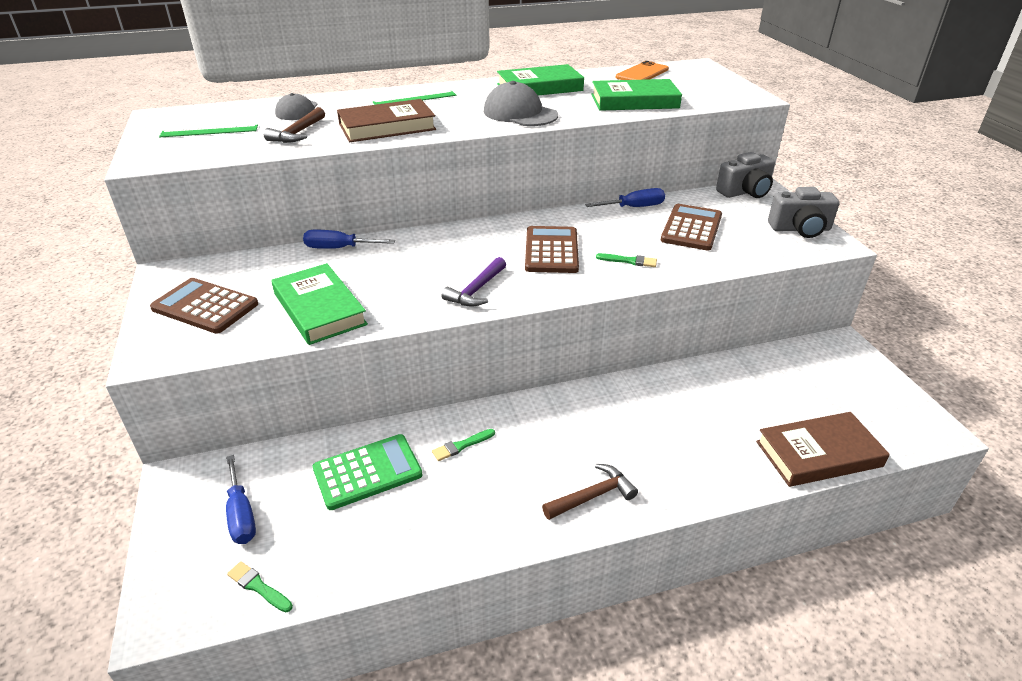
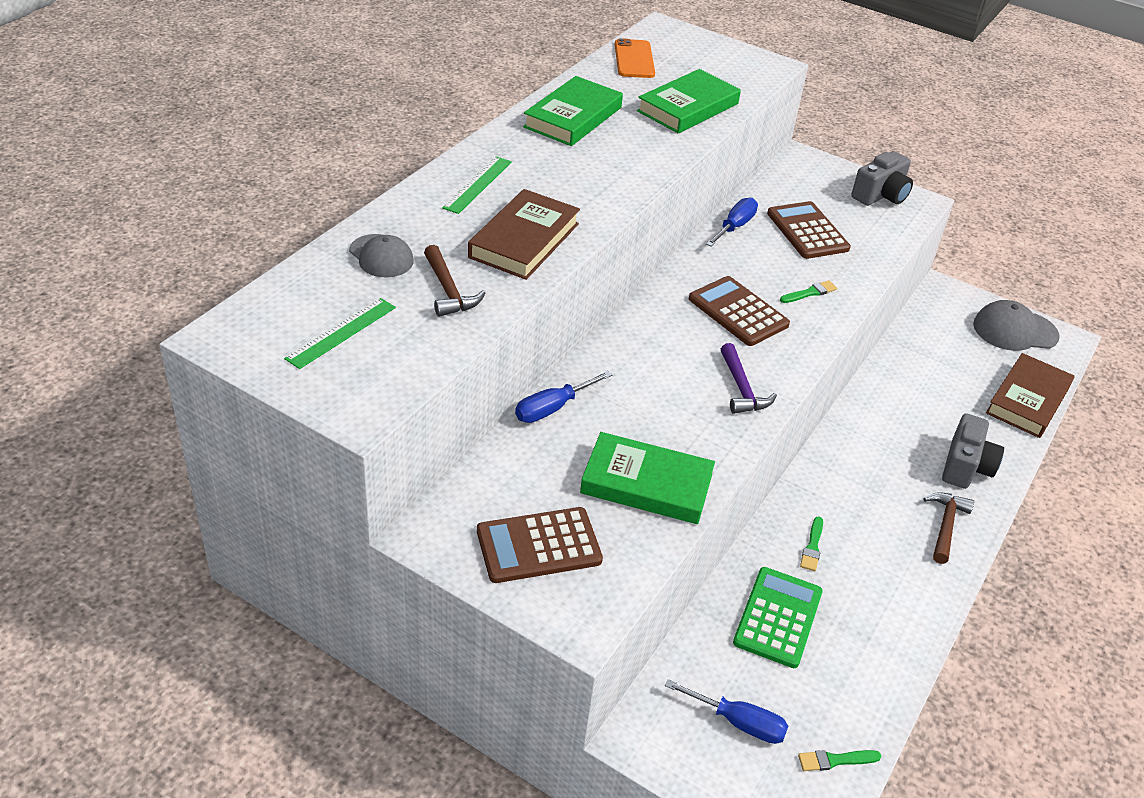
camera: 45 degrees left, 5 degrees up
grey cap [484,81,558,126] -> grey cap moved to [973,300,1060,351]
grey camera [716,152,775,198] -> grey camera moved to [942,413,1004,489]

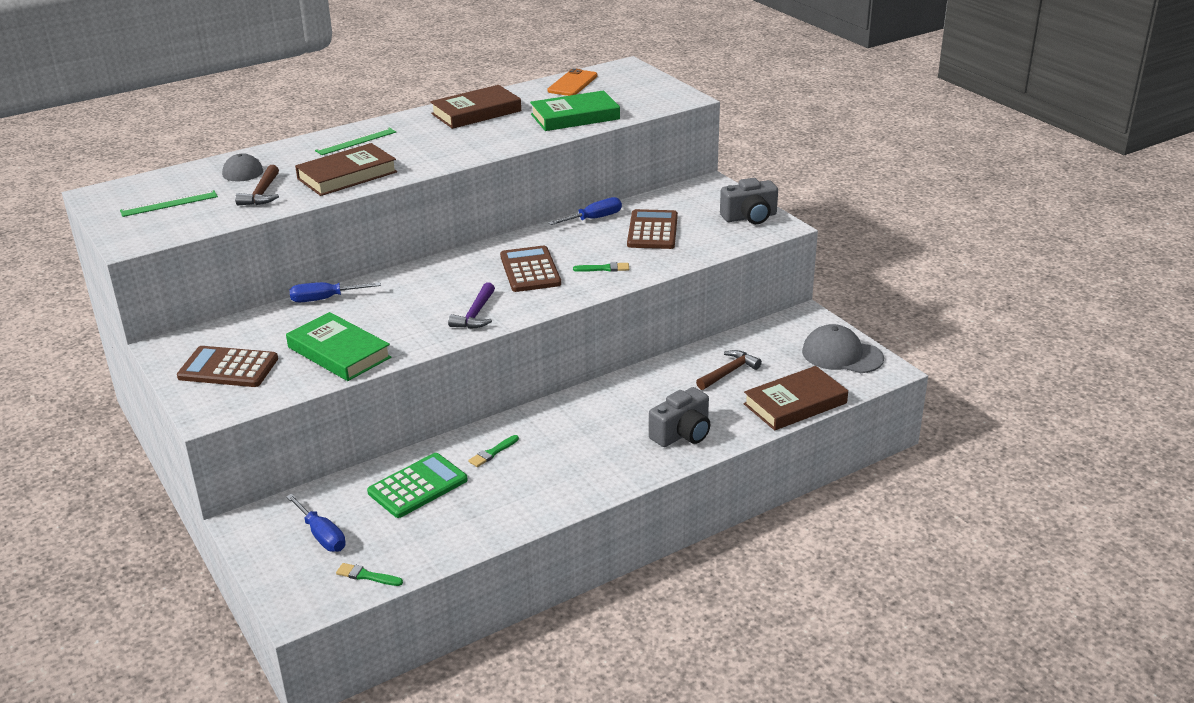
camera: 30 degrees right, 10 degrees down
green book [523,76,623,146] -> brown book [430,85,521,129]
brown hammer [923,492,974,564] -> brown hammer moved to [696,350,762,390]

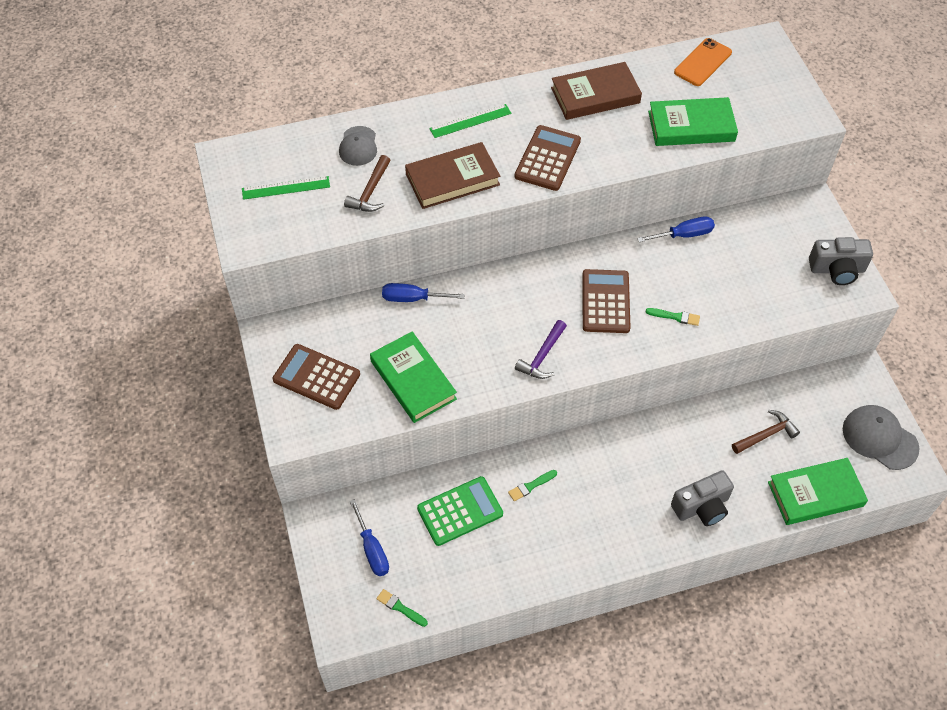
camera: 15 degrees right, 25 degrees up
brown calculator [627,209,678,249] -> brown calculator moved to [515,125,581,191]
brown book [743,366,848,430] -> green book [768,458,868,525]

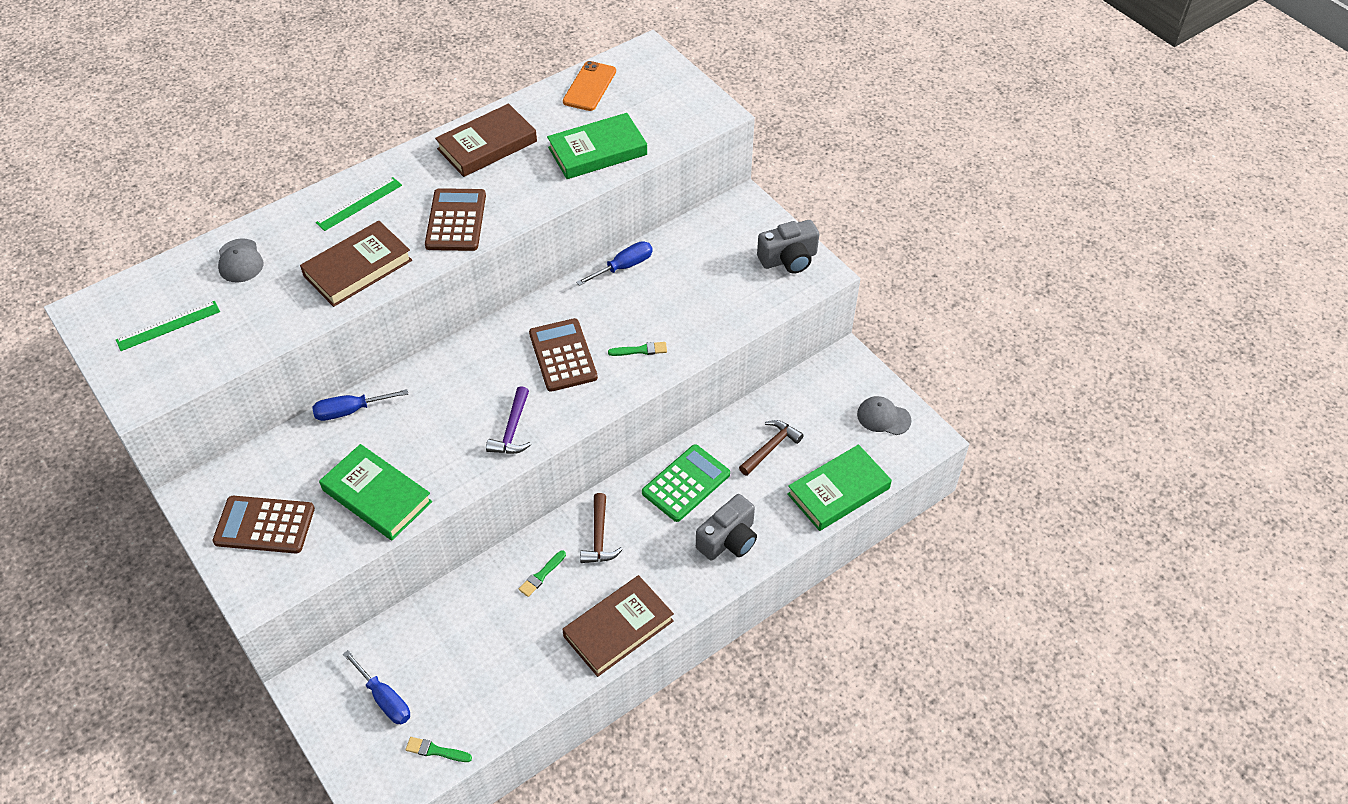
camera: 20 degrees left, 5 degrees down
brown hammer [344,155,391,212] -> brown hammer moved to [580,493,623,563]
green calculator [417,476,503,546] -> green calculator moved to [642,444,730,522]
grey cap [843,405,919,470] -> grey cap [857,396,912,435], size x0.66
none -> brown book [562,575,674,677]

